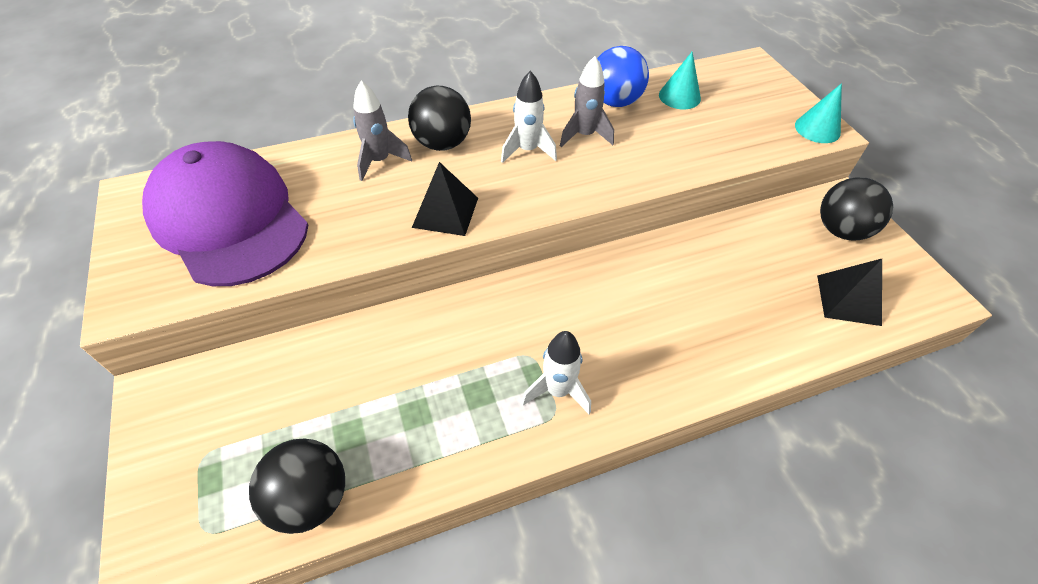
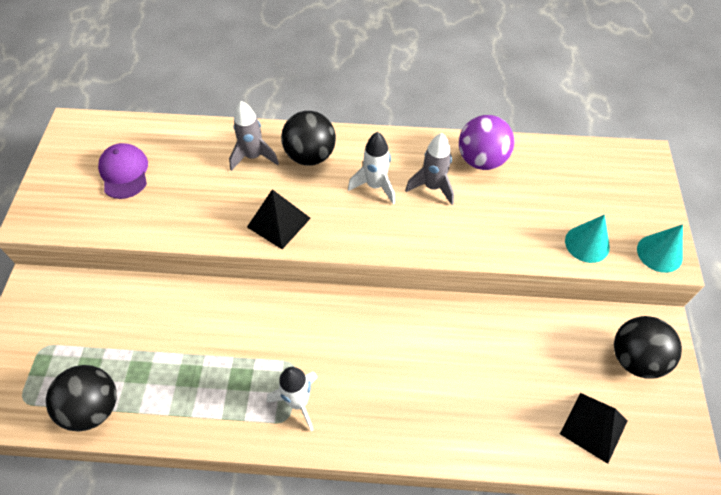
camera: 25 degrees right, 5 degrees up
purple cap [142,141,308,286] -> purple cap [98,143,148,199], size x0.45
blue ball [597,46,649,107] -> purple ball [459,115,514,170]
turquoise cone [659,51,701,109] -> turquoise cone moved to [565,215,610,263]

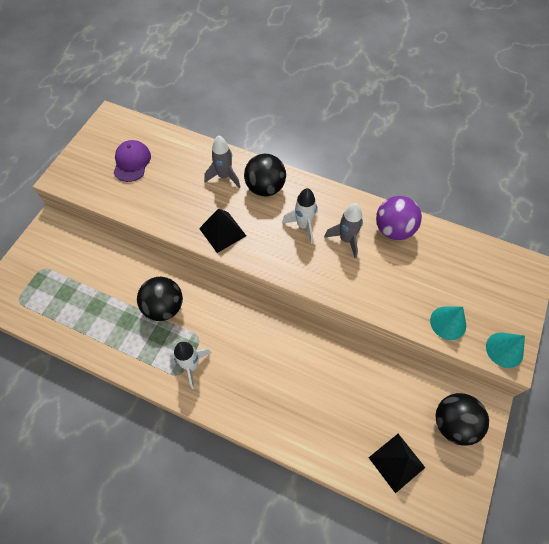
camera: 20 degrees right, 5 degrees up
black ball [46,365,117,432] -> black ball moved to [137,277,183,321]

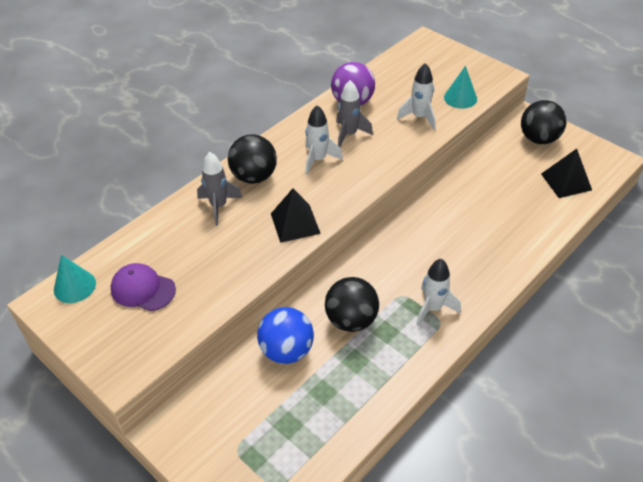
camera: 70 degrees left, 15 degrees down
turquoise cone [486,333,525,368] -> turquoise cone moved to [54,255,96,303]
none -> blue ball [257,307,314,364]
none -> white rocket [397,63,436,130]

